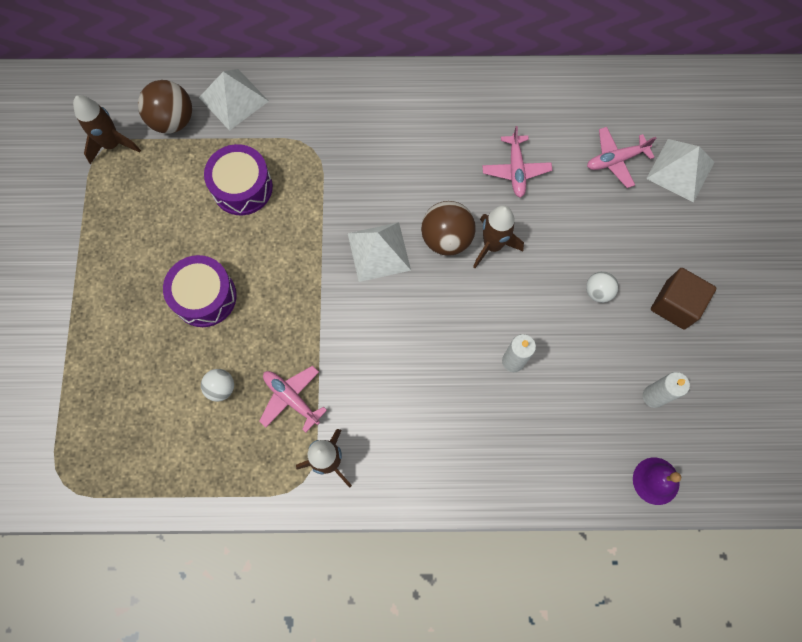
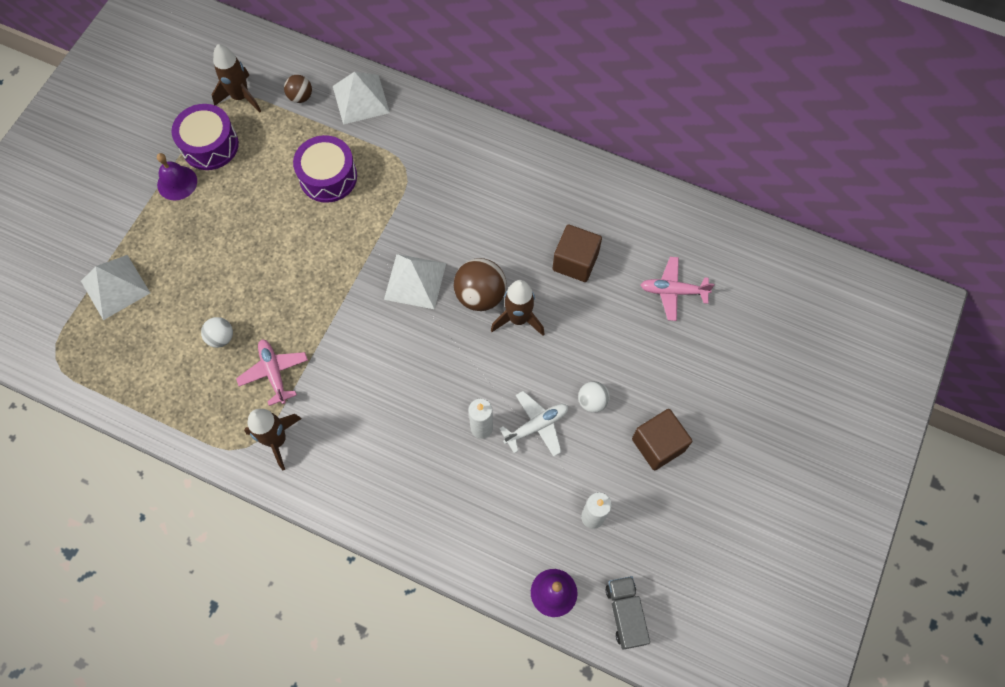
camera: 25 degrees right, 5 degrees down
brown ball [138,80,192,134] -> brown ball [284,75,312,103], size x0.57
purple drum [163,255,237,327] -> purple drum moved to [172,104,239,170]
pink plane [482,126,552,198] -> brown cube [553,224,602,282]
white pyramid [646,139,715,203] -> white pyramid moved to [81,255,150,320]
none -> purple bell [157,153,197,201]
none -> white plane [499,391,568,457]
none -> grey truck [605,576,650,650]

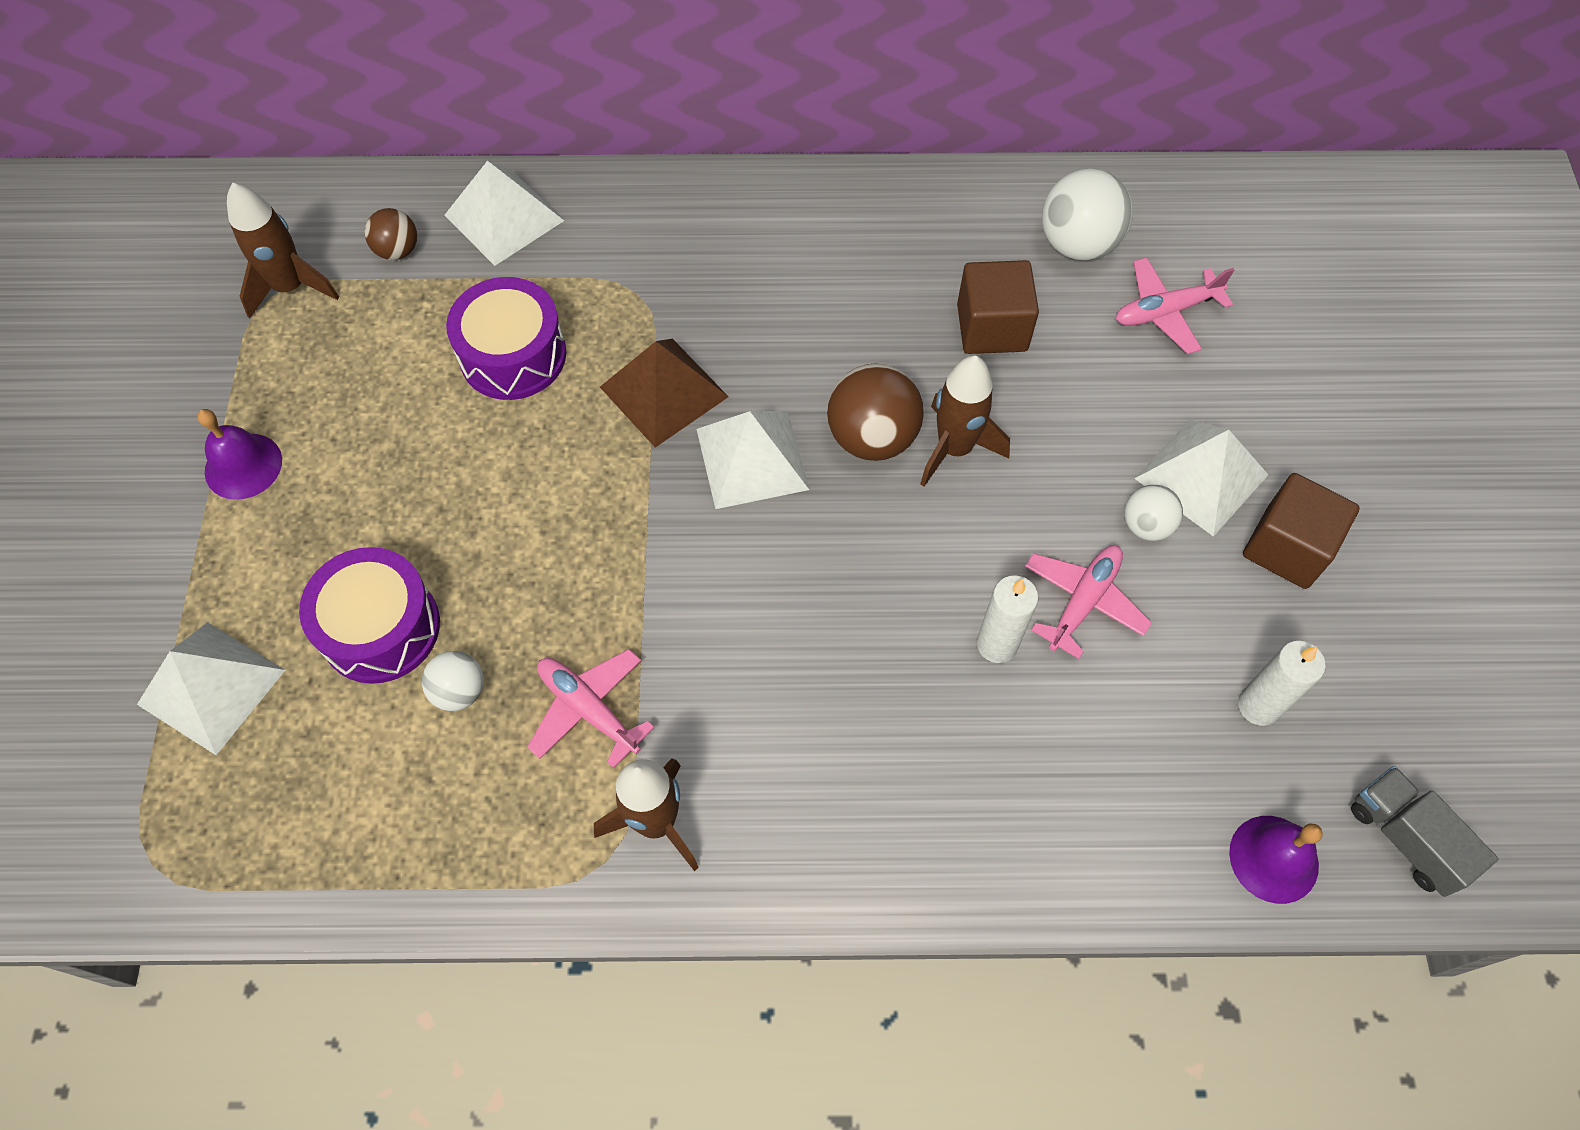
camera: 25 degrees left, 5 degrees down
purple drum [172,104,239,170] -> purple drum moved to [299,547,440,684]
white plane [499,391,568,457] -> pink plane [1025,545,1152,659]
none -> brown pyramid [600,339,729,447]
none -> white ball [1042,169,1133,260]
none -> white pyramid [1134,419,1268,537]

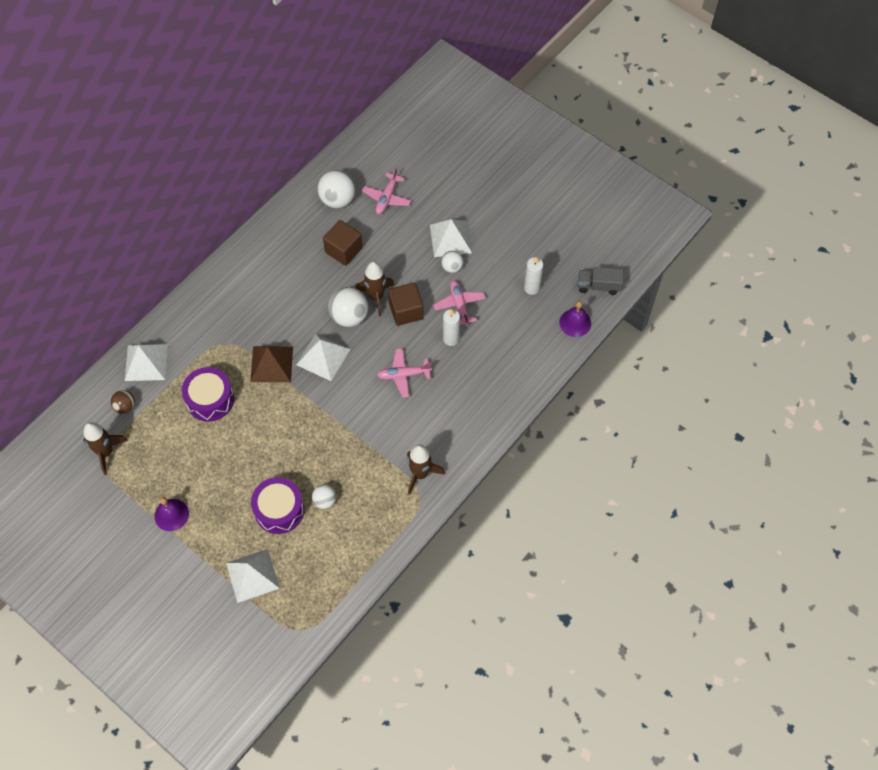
camera: 50 degrees left, 0 degrees up
pink plane [527,649,654,768] -> pink plane moved to [377,348,432,397]
brown ball [827,364,924,461] -> white ball [328,287,368,327]
brown cube [1243,473,1360,589] -> brown cube moved to [388,283,424,326]

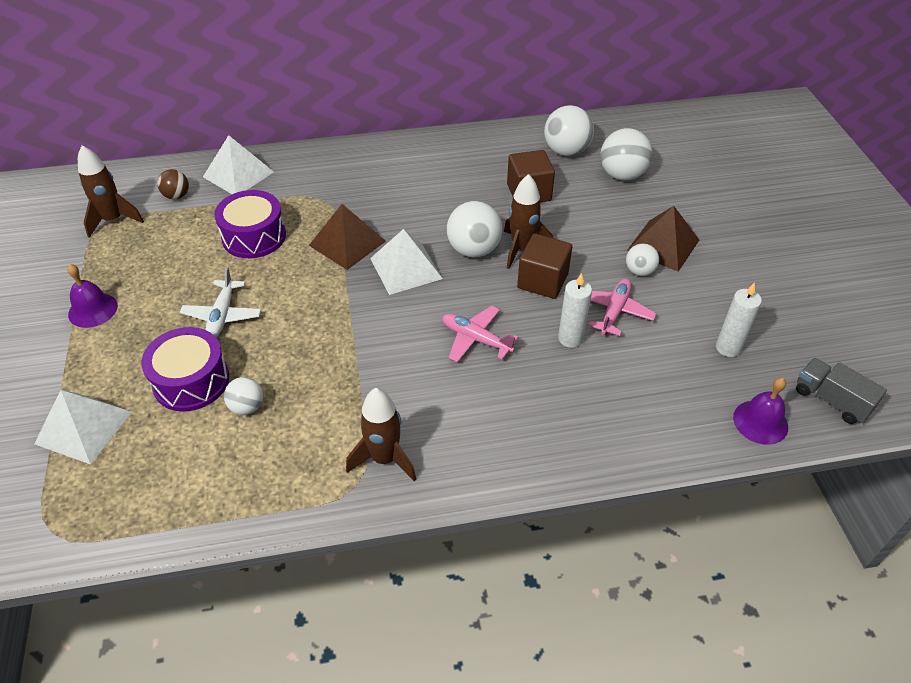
camera: 40 degrees right, 15 degrees down
pink plane [362,167,411,214] -> white ball [600,128,652,180]
white pyramid [430,219,472,257] -> brown pyramid [627,206,699,272]
none -> white plane [180,267,261,337]

